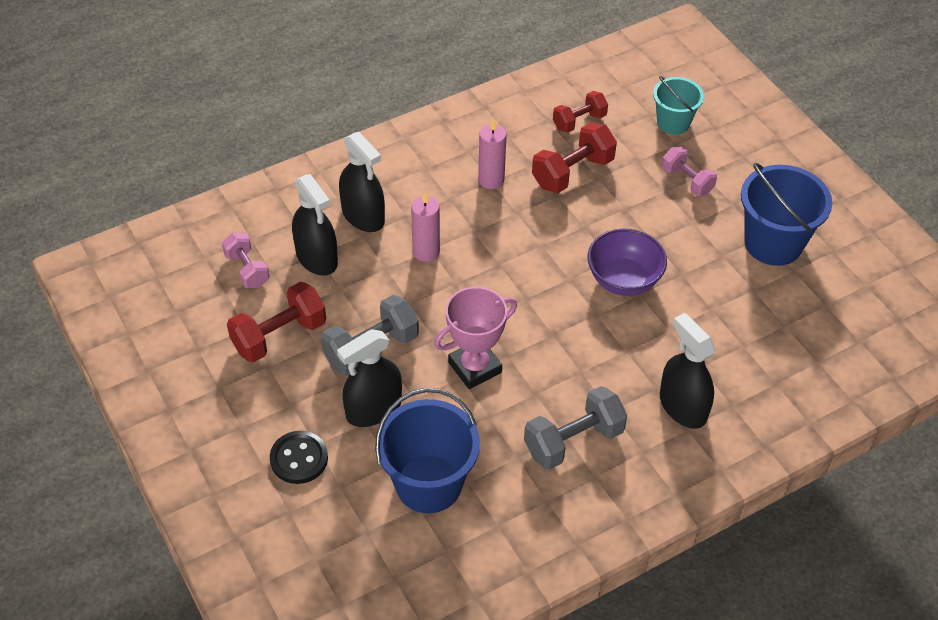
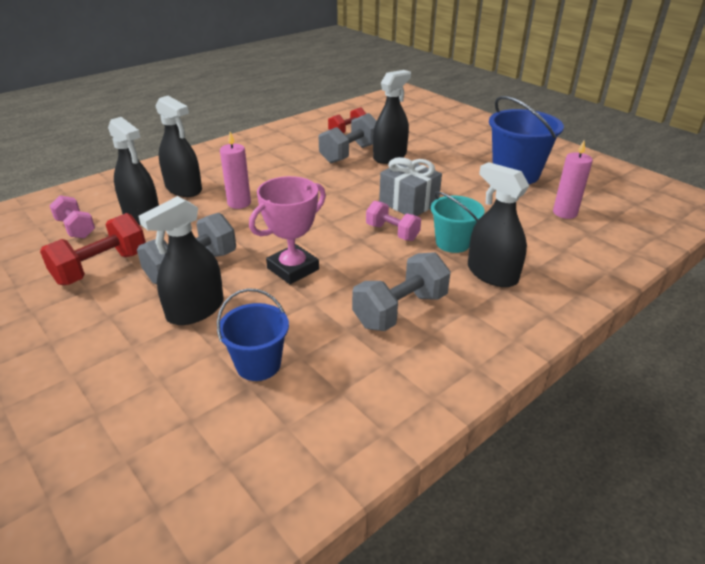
camera: 10 degrees left, 15 degrees down
black button [270,431,328,484] -> none
blue bucket [375,388,480,513] -> blue bucket [217,288,289,381], size x0.61
pink candle [478,119,507,189] -> pink candle moved to [553,141,593,219]
red dumbbell [532,122,617,193] -> grey dumbbell [319,113,376,163]
purple bowl [587,229,667,296] -> grey gift [379,157,442,216]
turquoise bucket [653,76,704,135] -> turquoise bucket moved to [431,191,484,253]
pink dumbbell [662,147,717,196] -> pink dumbbell moved to [366,201,421,241]
none -> black spray bottle [373,70,411,164]

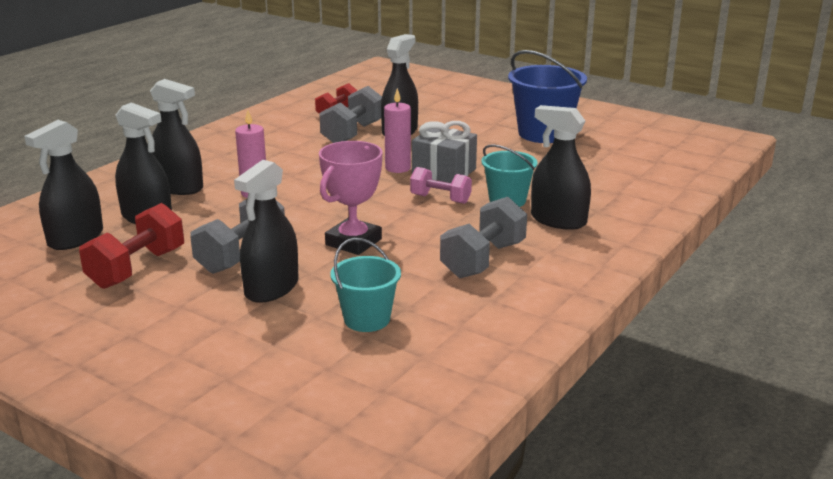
camera: 15 degrees left, 10 degrees down
pink dumbbell [49,195,95,238] -> black spray bottle [24,120,103,250]
blue bucket [217,288,289,381] -> turquoise bucket [330,238,401,332]
pink candle [553,141,593,219] -> pink candle moved to [384,88,411,173]

